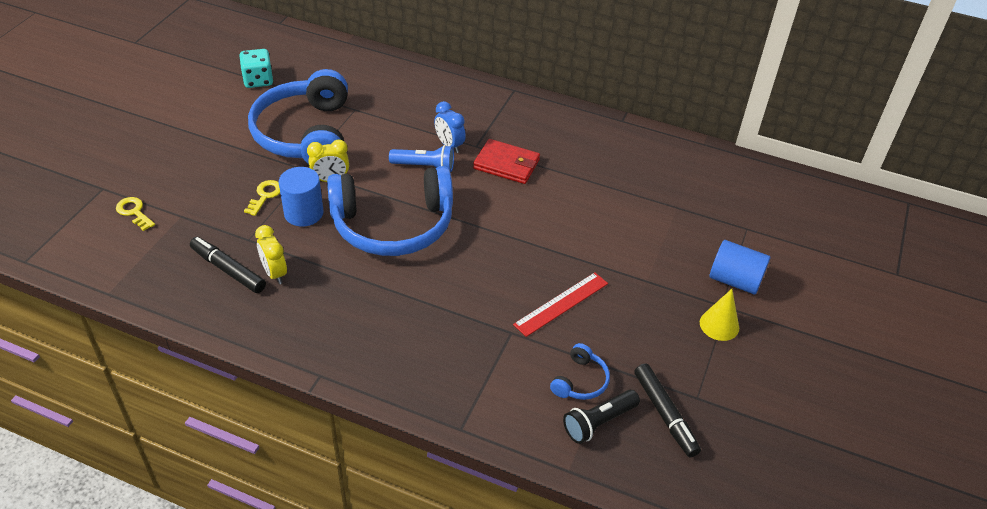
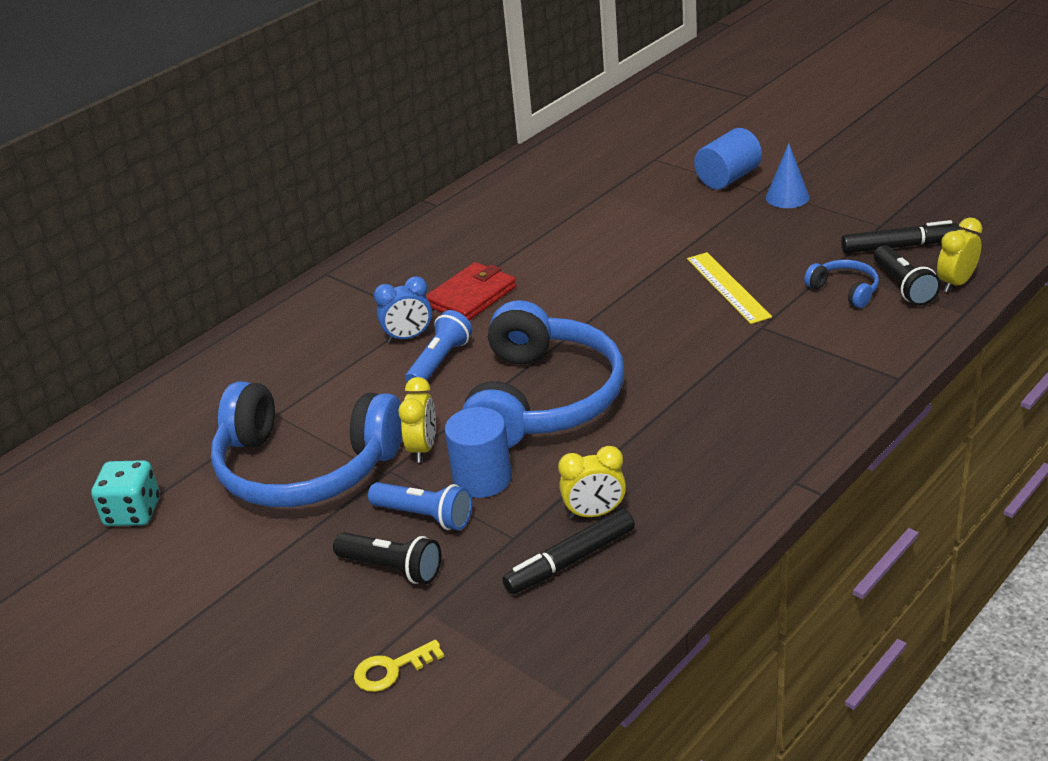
camera: 65 degrees left, 10 degrees down
yellow key [244,180,280,216] -> blue flashlight [368,482,472,530]
red ruler [513,272,608,337] -> yellow ruler [687,252,772,324]
yellow cone [700,289,739,341] -> blue cone [766,143,809,208]
none -> black flashlight [333,532,441,584]
none -> yellow clock [937,217,982,292]

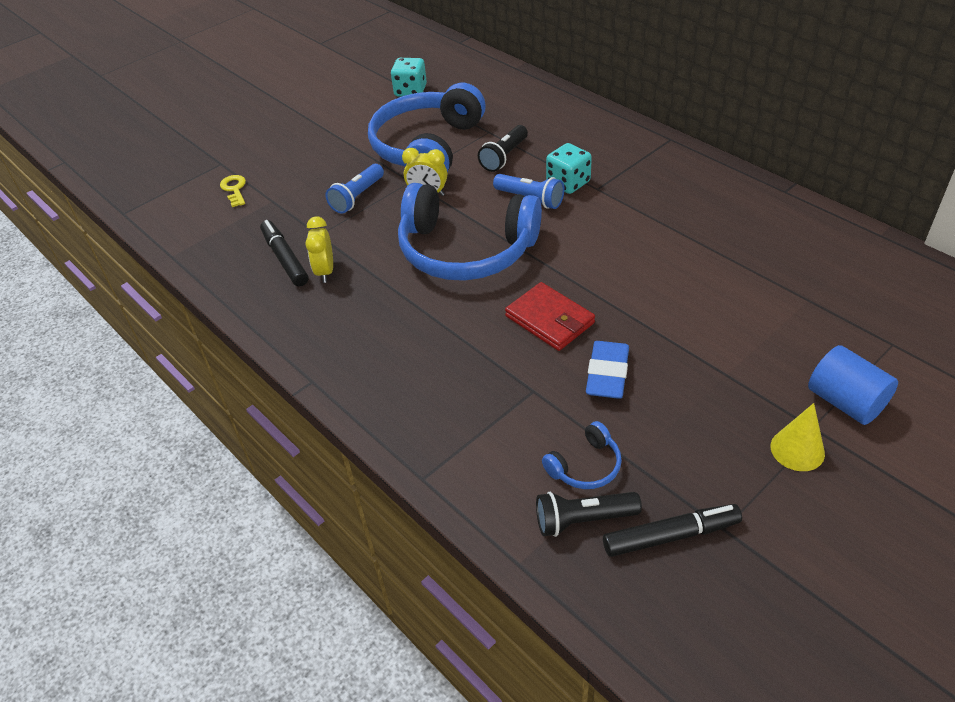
camera: 95 degrees right, 10 degrees up
black flashlight [333,532,441,584] -> black flashlight moved to [478,125,528,172]
blue clock [374,276,432,343] -> turquoise dice [546,143,592,194]
red wallet [426,262,516,321] -> red wallet moved to [505,282,595,351]
blue cylinder [445,407,512,498] -> none
yellow ruler [687,252,772,324] -> blue eraser [586,341,629,399]
blue cone [766,143,809,208] -> yellow cone [771,403,825,471]
black marker [841,220,960,253] -> black marker turned 105 degrees counterclockwise [603,504,742,557]
yellow clock [937,217,982,292] -> none

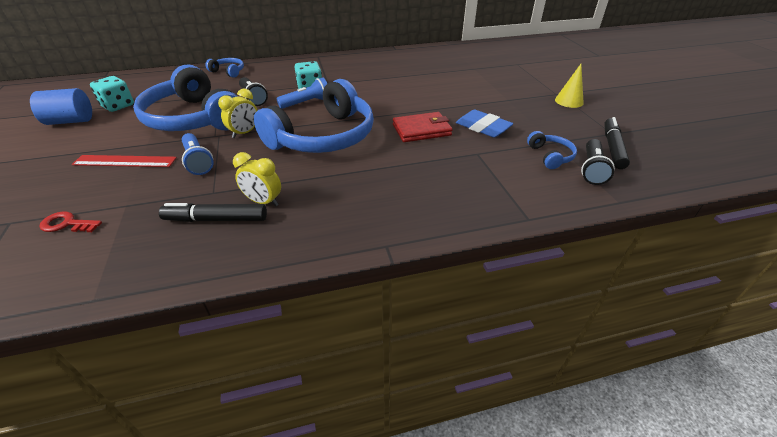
camera: 65 degrees left, 5 degrees down
yellow key [220,175,246,207] -> red key [39,211,102,232]
blue cylinder [808,345,898,425] -> blue cylinder moved to [30,88,92,125]
none -> red ruler [72,155,177,167]
none -> blue headphones [205,58,244,78]

